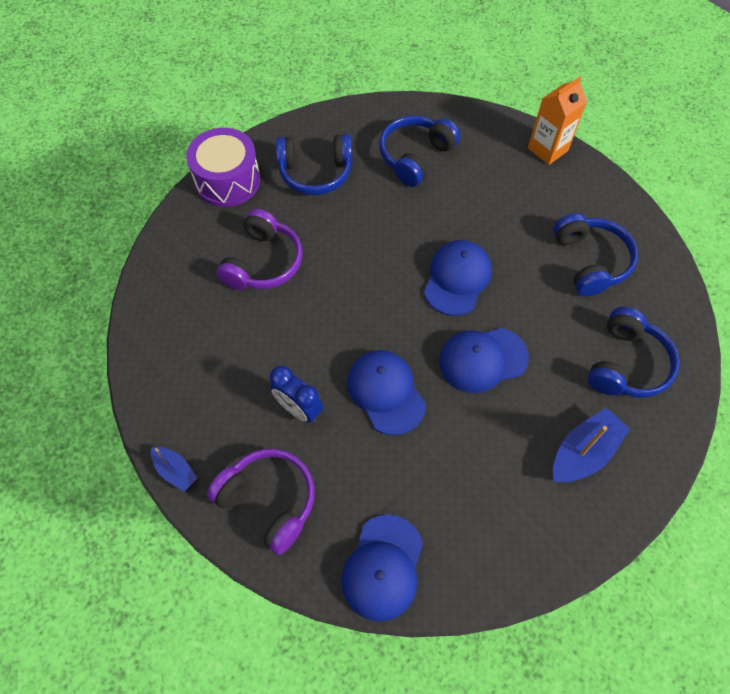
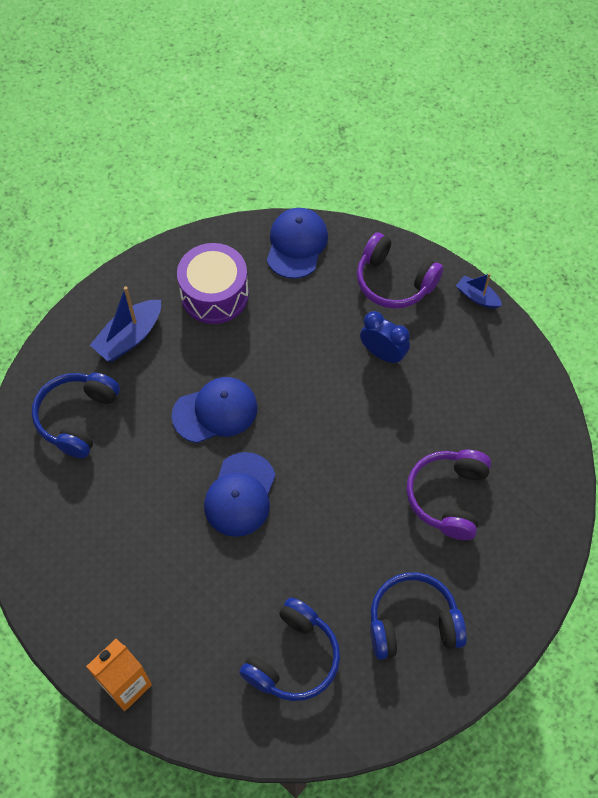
camera: 175 degrees right, 0 degrees up
purple drum [186,128,261,207] -> purple drum moved to [177,243,249,324]
blue cap [347,350,426,435] -> none
blue headphones [553,213,638,296] -> none

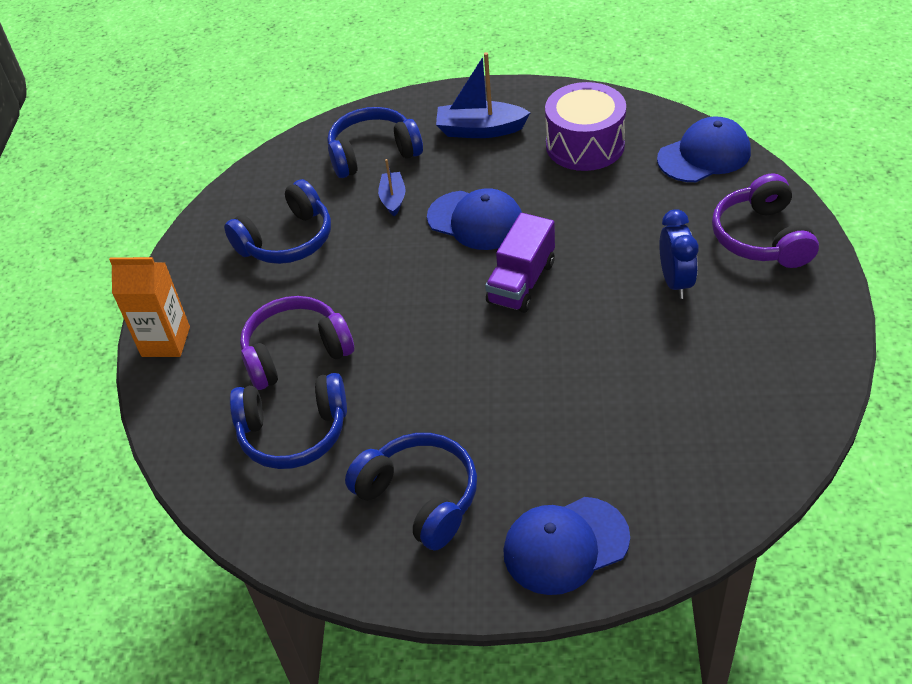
camera: 55 degrees right, 15 degrees down
blue cap [204,452,275,537] -> blue cap moved to [503,497,630,595]
purple headphones [406,450,491,540] -> purple headphones moved to [240,296,354,390]
blue boat [456,273,502,308] -> blue boat moved to [378,159,405,216]
none -> blue headphones [224,179,331,264]
none -> purple truck [485,213,555,313]

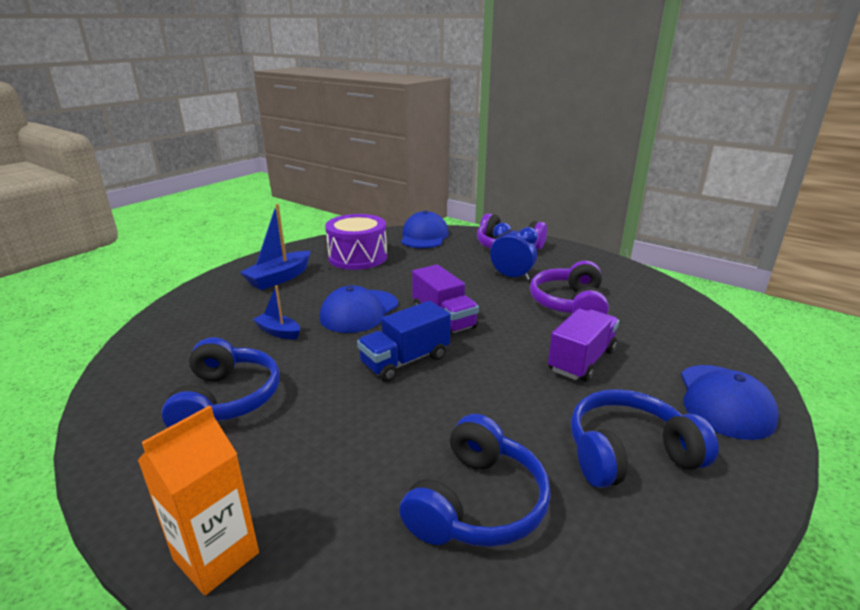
camera: 60 degrees left, 20 degrees down
purple headphones [240,296,354,390] -> purple headphones moved to [530,261,609,314]
blue headphones [327,107,423,178] -> none
blue cap [427,188,522,250] -> blue cap turned 150 degrees clockwise [320,285,398,333]
none -> blue truck [357,301,451,382]
none -> purple truck [548,309,619,382]

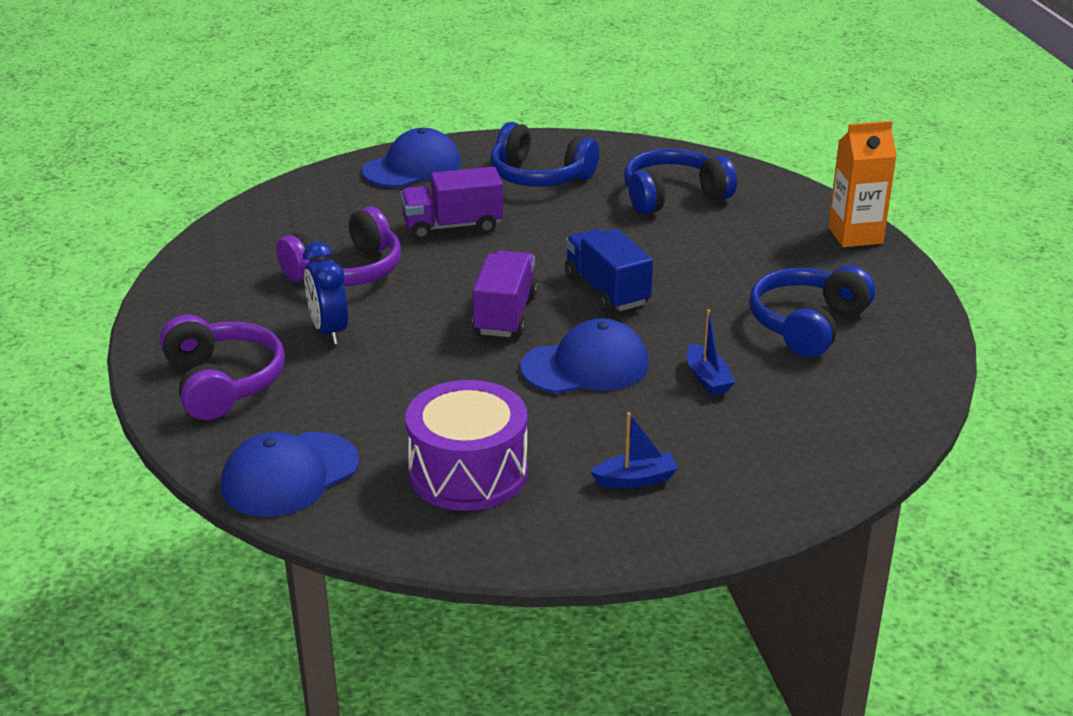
camera: 140 degrees left, 5 degrees up
blue boat [240,204,310,290] -> blue boat [590,412,678,488], size x0.59
blue truck [357,301,451,382] -> blue truck turned 120 degrees counterclockwise [565,229,653,312]

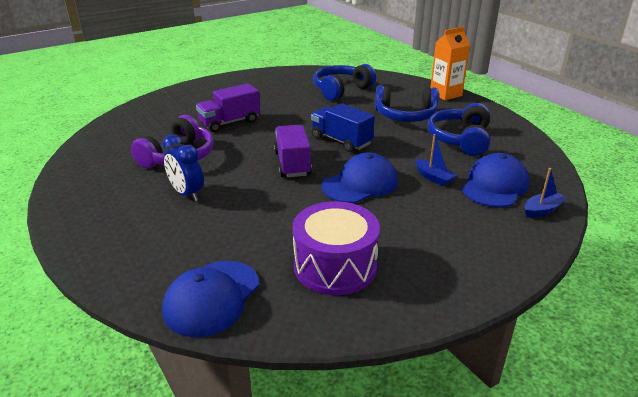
camera: 20 degrees left, 0 degrees up
purple headphones [160,314,285,420] -> none
blue cap [362,128,461,188] -> blue cap moved to [462,153,529,208]
blue headphones [490,122,599,187] -> blue headphones moved to [375,85,439,122]
blue boat [590,412,678,488] -> blue boat moved to [525,168,567,218]

